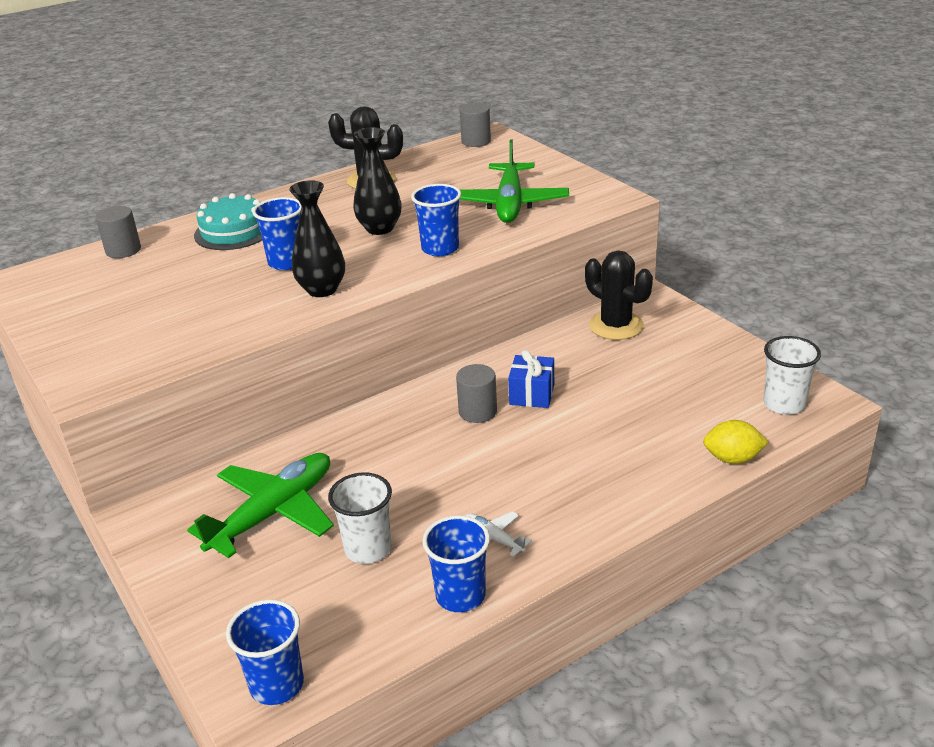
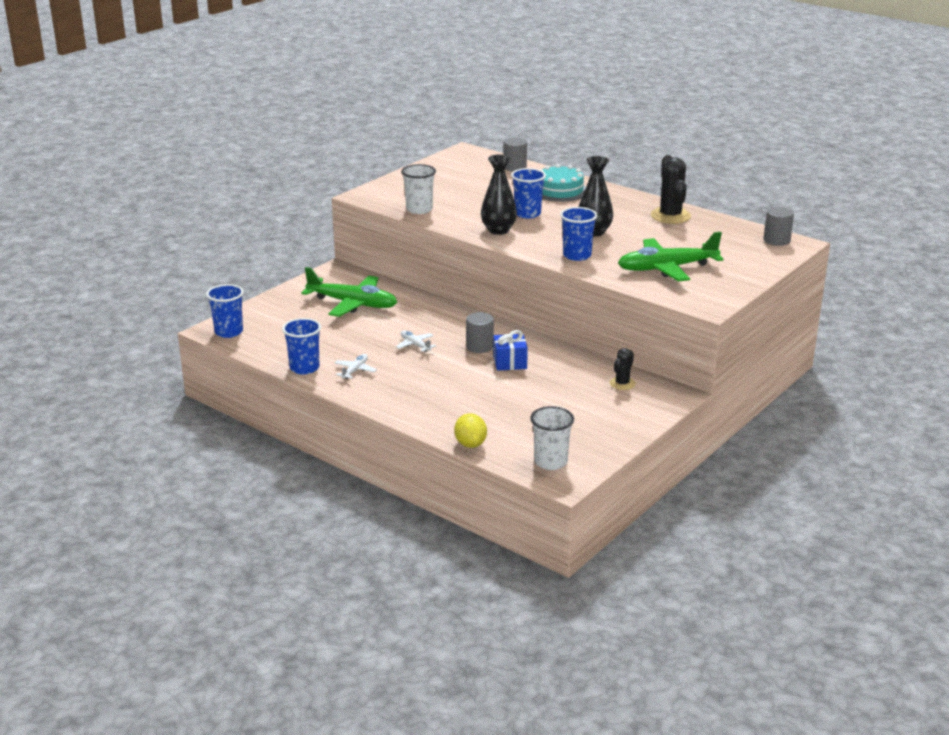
camera: 70 degrees right, 5 degrees down
white cup [328,472,392,564] -> white cup moved to [401,164,436,214]
black cactus [585,250,653,340] -> black cactus [610,348,636,390], size x0.57
none -> white plane [396,330,436,352]

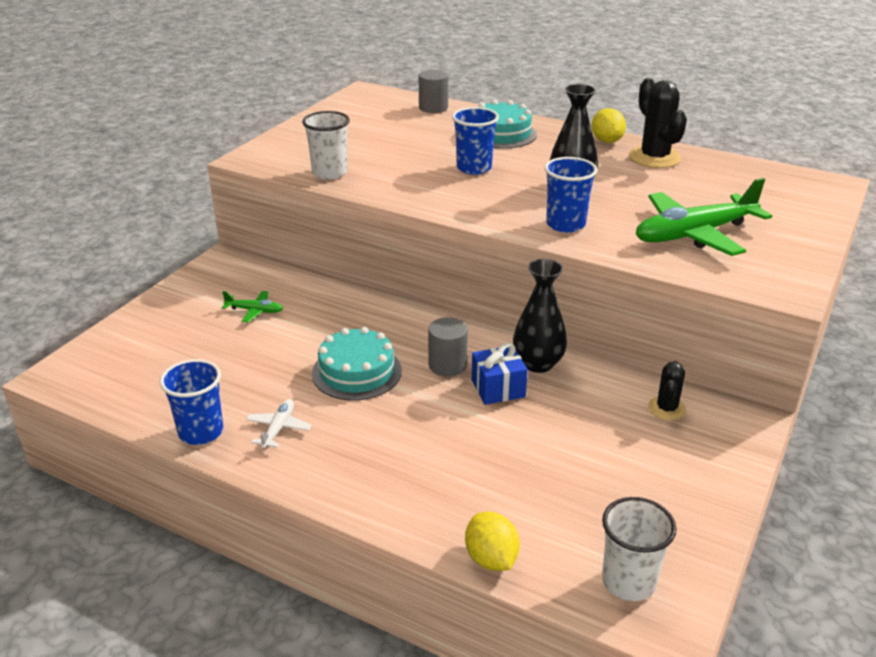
camera: 10 degrees left, 5 degrees up
blue cup [206,284,244,338] -> none
green plane [301,267,397,317] -> green plane [222,291,283,323], size x0.45
white plane [396,330,436,352] -> turquoise cake [312,327,402,400]
black vase [481,154,517,235] -> black vase moved to [513,259,567,373]
grey cylinder [764,207,794,246] -> none
none -> yellow lemon [592,108,626,143]

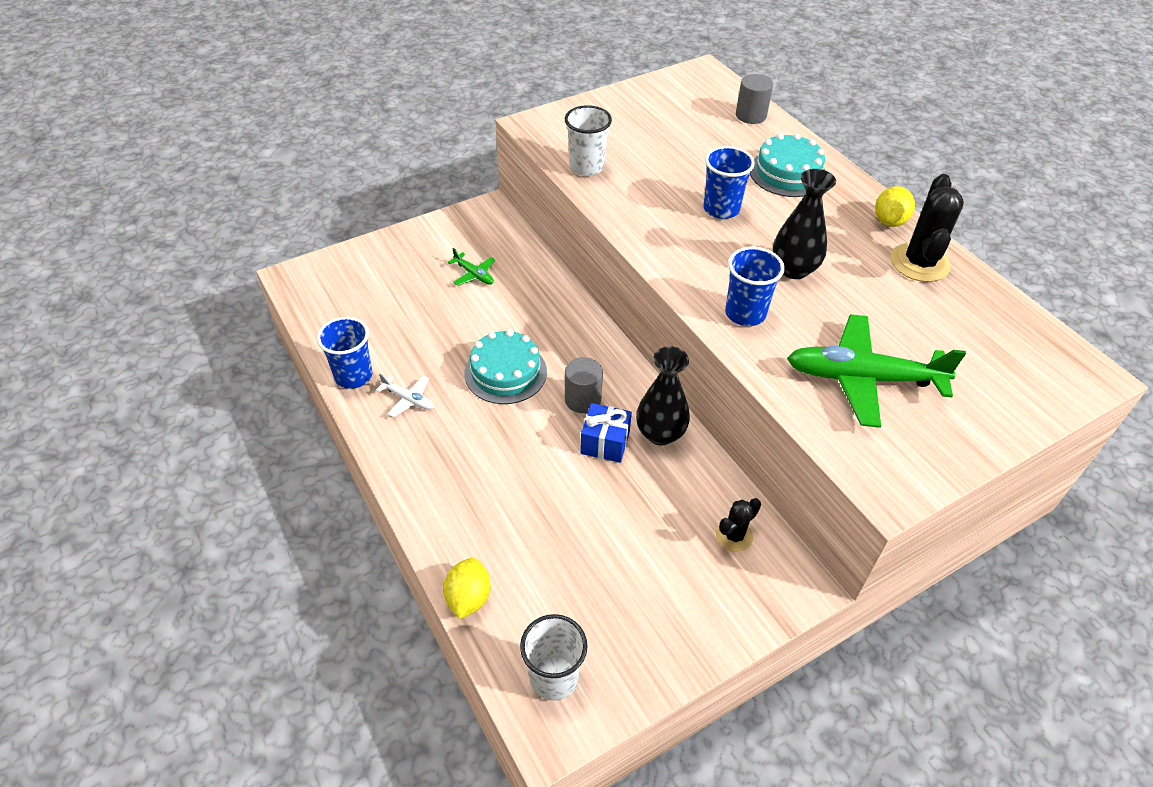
camera: 30 degrees right, 15 degrees up
white plane [246,399,312,449] -> white plane turned 75 degrees clockwise [376,373,433,418]

